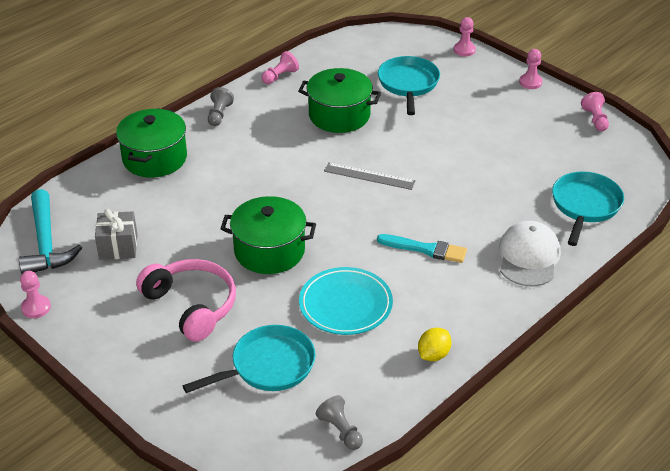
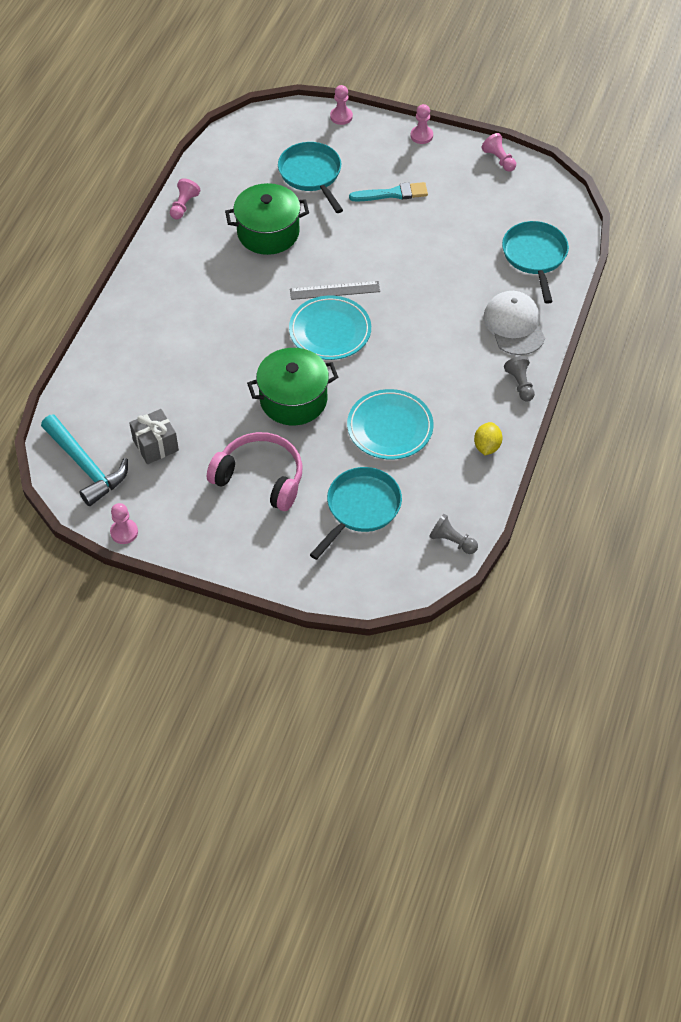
camera: 25 degrees left, 15 degrees up
green pot [116,108,187,178] -> none
grey pawn [208,87,234,126] -> grey pawn moved to [504,356,535,401]
turquoise brush [377,234,467,263] -> turquoise brush moved to [349,182,428,202]
none -> turquoise plate [289,295,371,360]

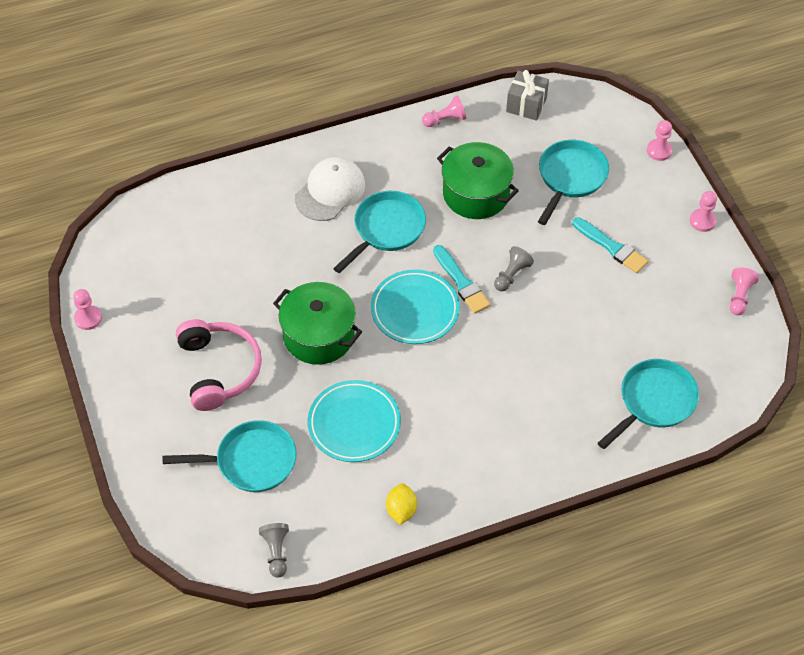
camera: 50 degrees right, 0 degrees up
turquoise hammer [41,415,128,506] -> none
grey gift [129,409,179,464] -> grey gift moved to [506,70,549,121]
grey ruler [290,281,380,300] -> turquoise brush [433,245,491,314]
yellow lemon [474,422,503,455] -> yellow lemon turned 60 degrees counterclockwise [386,483,417,525]
white cap [483,291,545,355] -> white cap moved to [295,157,365,221]
grey pawn [504,356,535,401] -> grey pawn moved to [494,246,534,291]
none -> turquoise pan [333,191,426,273]

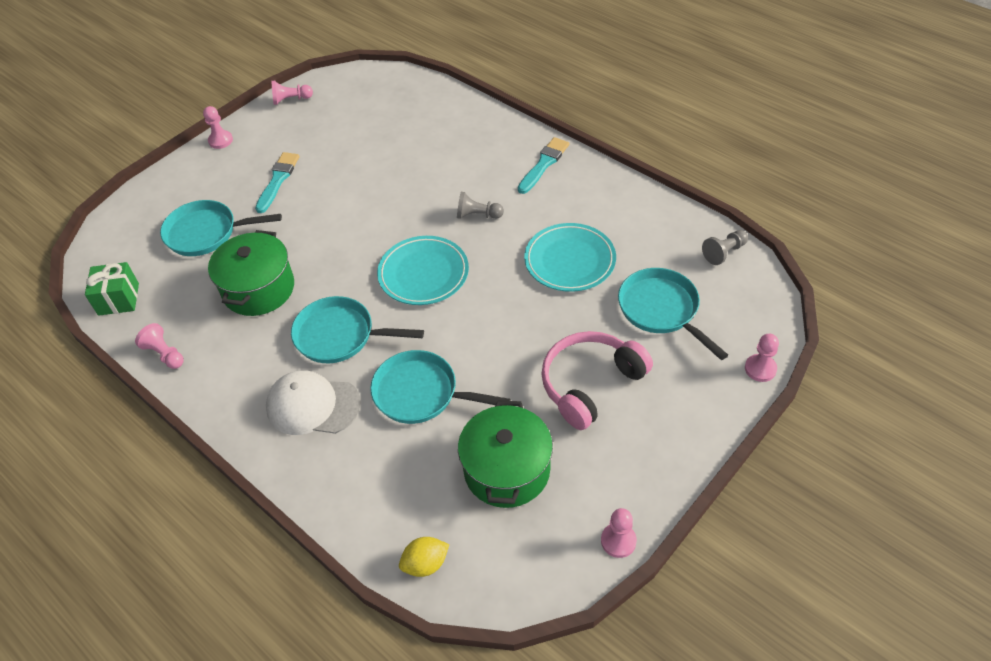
camera: 115 degrees left, 5 degrees down
green pot [273,282,362,365] -> green pot moved to [458,400,553,508]
yellow lemon [386,483,417,525] -> yellow lemon moved to [399,537,450,577]
turquoise brush [433,245,491,314] -> turquoise brush moved to [518,137,569,194]
grey pawn [494,246,534,291] -> grey pawn moved to [457,192,504,219]
grey gift [506,70,549,121] -> green gift [85,262,139,316]
turquoise pan [598,359,699,449] -> turquoise pan moved to [370,350,511,424]
pink pawn [647,120,673,161] -> pink pawn moved to [745,334,779,382]

